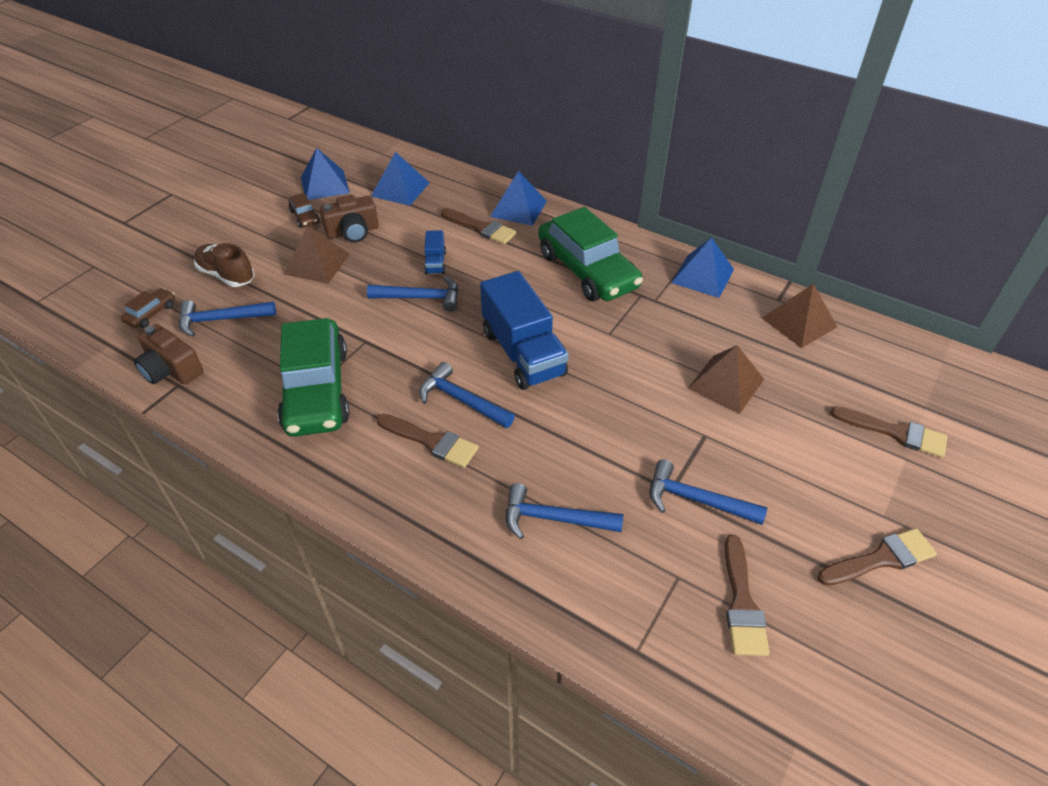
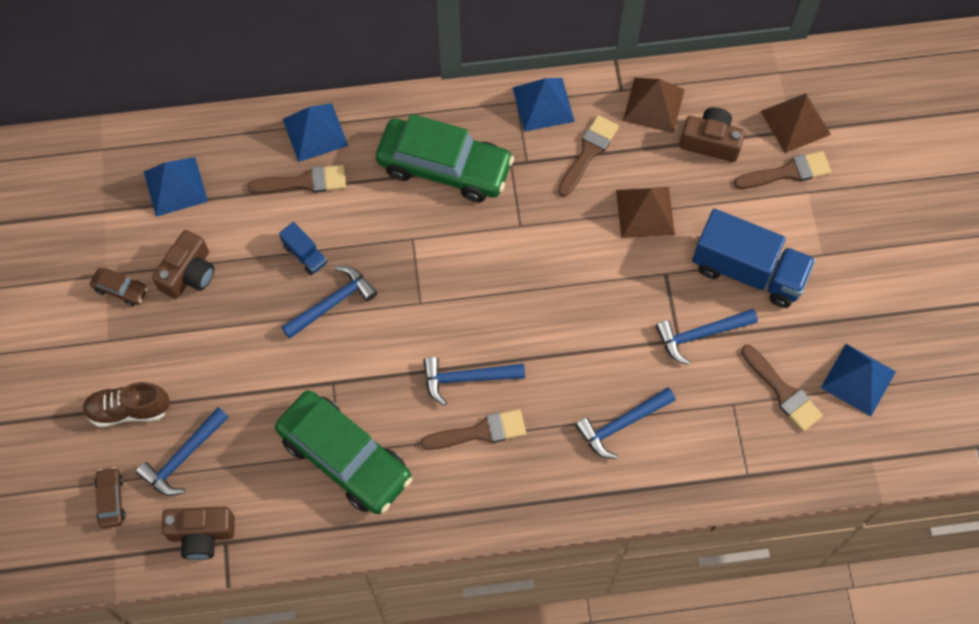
camera: 40 degrees left, 20 degrees up
brown pyramid [284,225,349,284] -> brown pyramid moved to [761,93,831,153]
blue pyramid [301,148,350,200] -> blue pyramid moved to [821,344,896,416]
blue truck [480,271,568,390] -> blue truck moved to [692,209,815,308]
brown brush [817,528,937,586] -> brown brush moved to [558,115,619,197]
none -> brown camera [679,107,745,162]

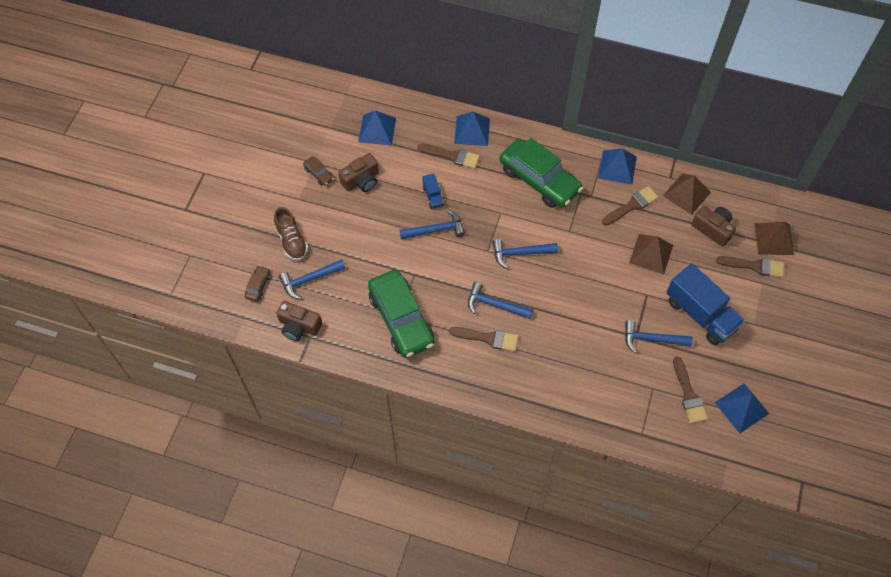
camera: 25 degrees right, 5 degrees down
brown shoe [82,382,170,427] -> brown shoe turned 135 degrees counterclockwise [274,207,308,260]
blue hammer [575,387,676,459] -> blue hammer moved to [492,239,558,269]

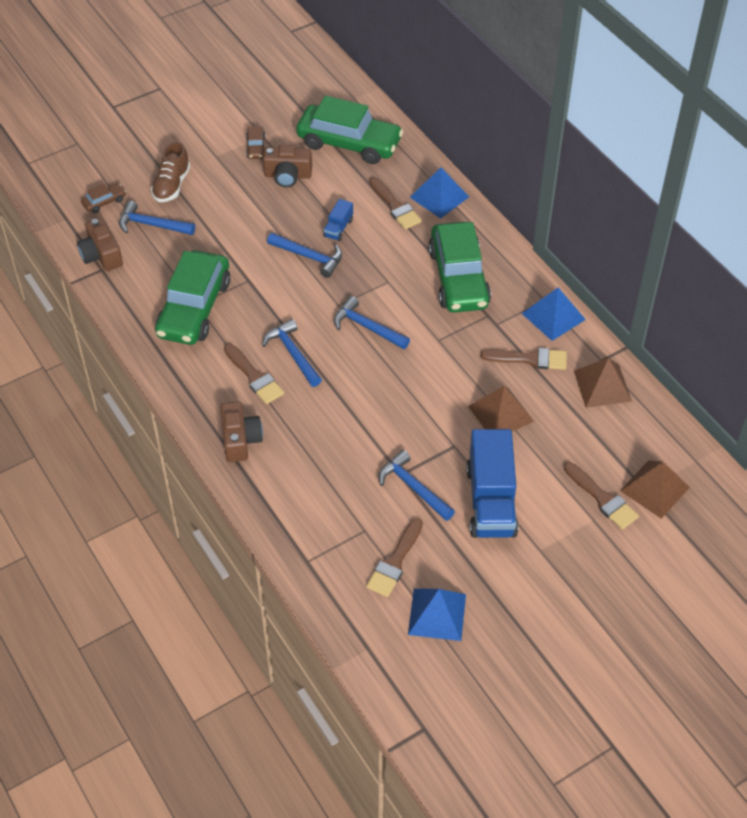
camera: 40 degrees right, 10 degrees down
blue pyramid [358,110,396,145] -> green car [296,96,403,164]
brown camera [691,206,736,247] -> brown camera moved to [220,401,263,462]

